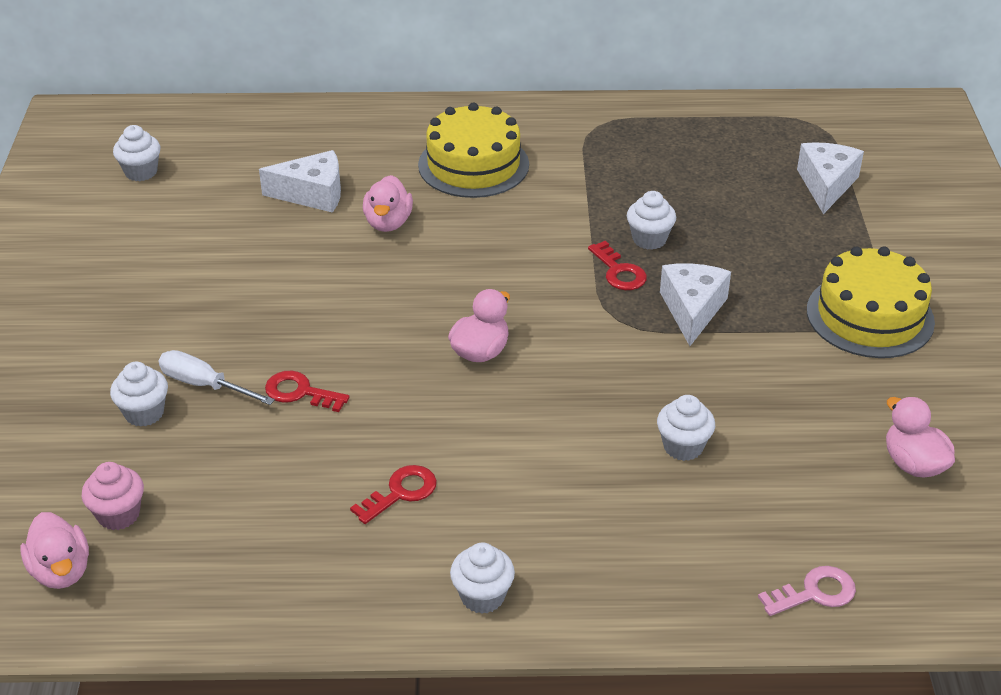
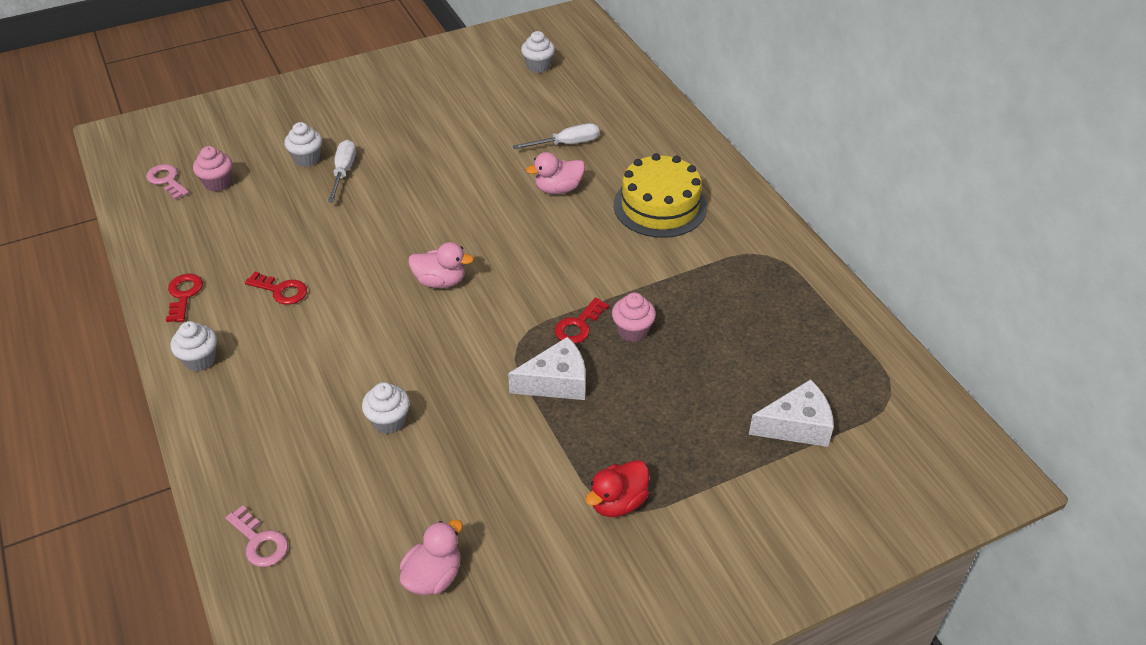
camera: 65 degrees right, 5 degrees up
pink duck [20,512,89,589] -> pink key [146,164,189,200]
white cheese [259,150,341,213] -> white screwdriver [513,123,599,149]
red key [265,371,349,412] -> red key moved to [166,274,203,322]
white cupcake [627,191,676,250] -> pink cupcake [612,293,656,342]
yellow cake [807,246,935,358] -> red duck [585,460,649,517]

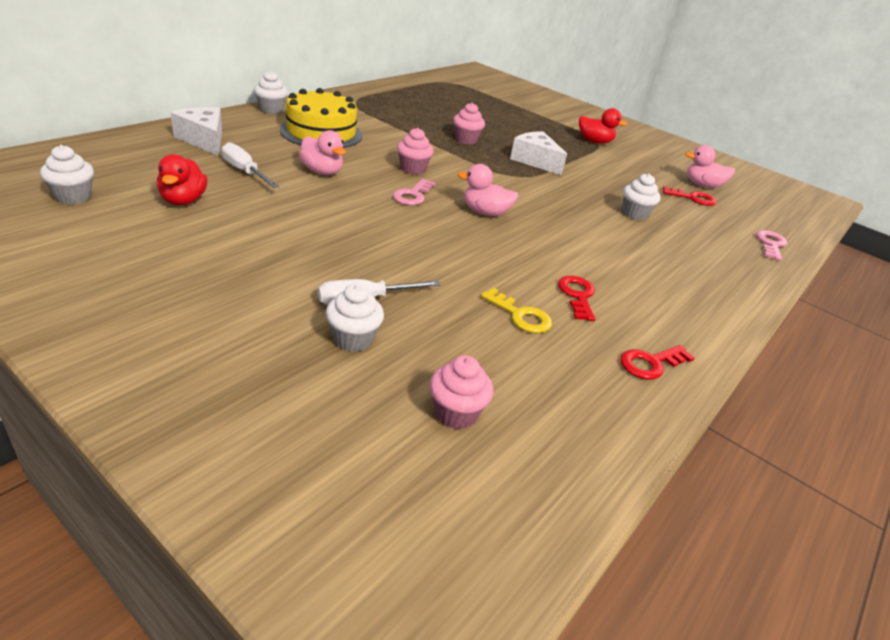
camera: 120 degrees left, 10 degrees down
pink key [146,164,189,200] -> pink key moved to [393,179,436,205]
white cupcake [170,321,217,371] -> white cupcake moved to [254,71,288,114]
pink duck [408,242,474,288] -> pink duck turned 60 degrees counterclockwise [458,164,519,216]
red key [555,298,609,344] -> red key moved to [663,186,716,206]
white cheese [749,379,834,447] -> white cheese moved to [171,107,222,156]
none -> red duck [157,154,207,205]
none -> pink cupcake [397,128,434,175]
none -> yellow key [481,288,552,333]

